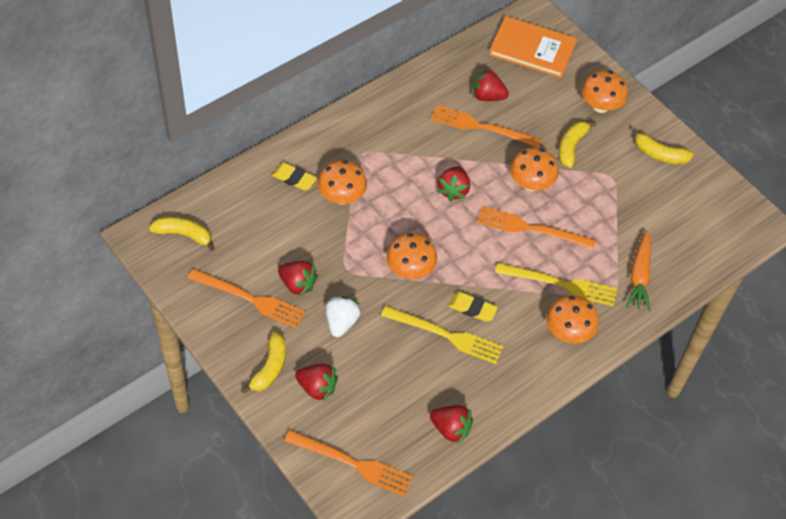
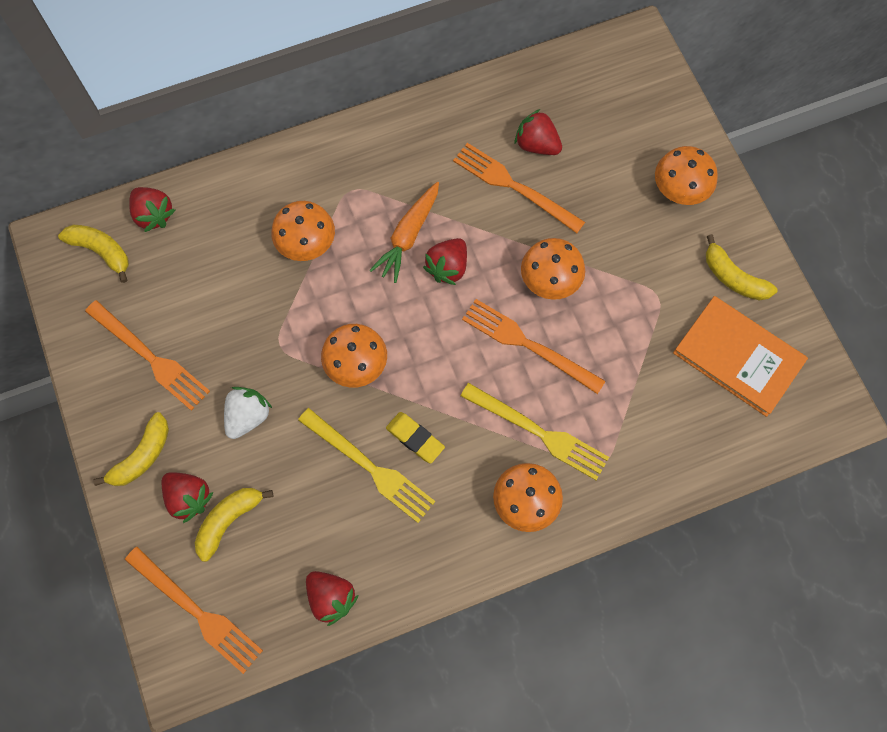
camera: 20 degrees right, 15 degrees up
yellow eraser [272,163,317,191] -> none
red strawberry [278,261,318,297] -> red strawberry moved to [129,187,175,232]
orange book [489,16,577,78] -> orange book moved to [673,296,808,417]
yellow banana [559,121,597,168] -> yellow banana moved to [195,488,273,562]
orange carrot [626,230,651,311] -> orange carrot moved to [370,182,439,283]

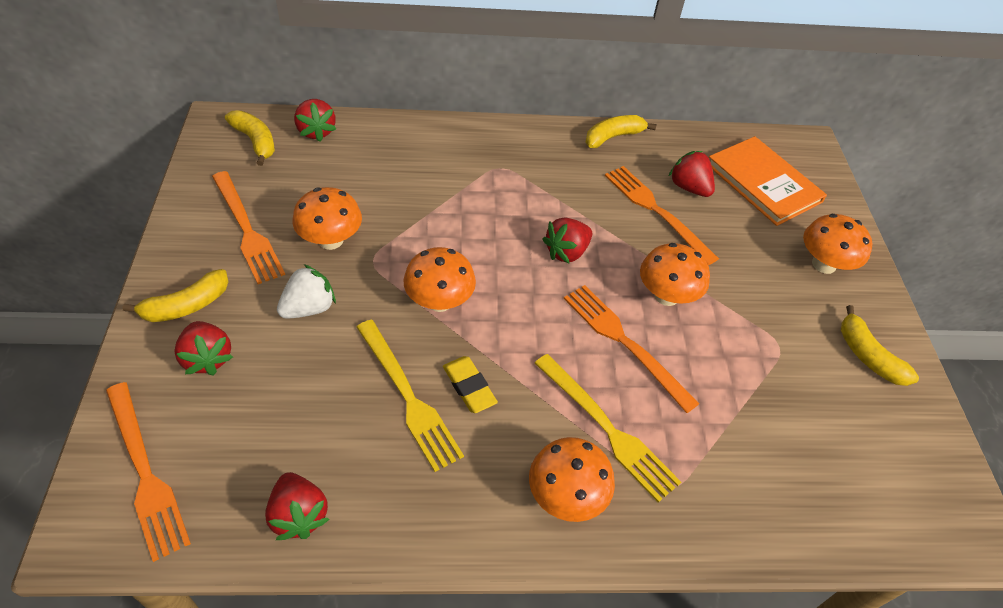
camera: 15 degrees right, 20 degrees down
yellow banana [195,488,273,562] -> yellow banana moved to [585,115,656,148]
orange mushroom [271,201,335,261] -> orange mushroom moved to [292,187,362,250]
orange carrot [370,182,439,283] -> none
orange book [673,296,808,417] -> orange book moved to [709,136,827,226]

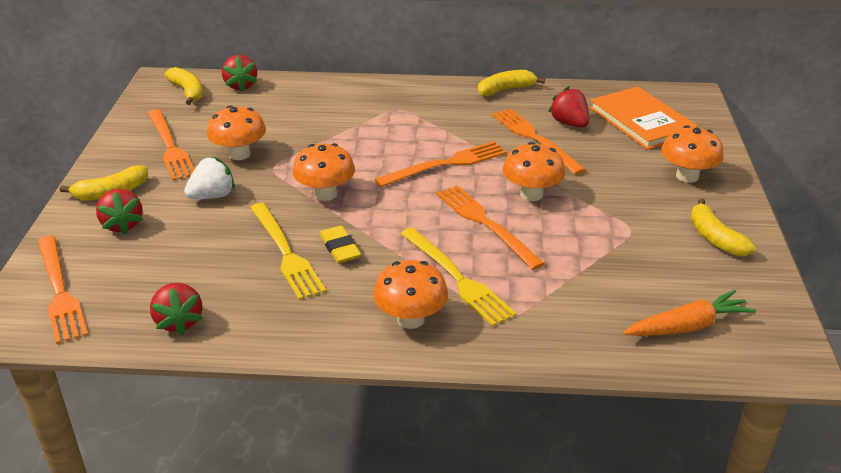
camera: 10 degrees right, 15 degrees down
red strawberry [543,218,592,263] -> orange fork [374,141,507,187]
none -> orange carrot [623,290,756,336]

